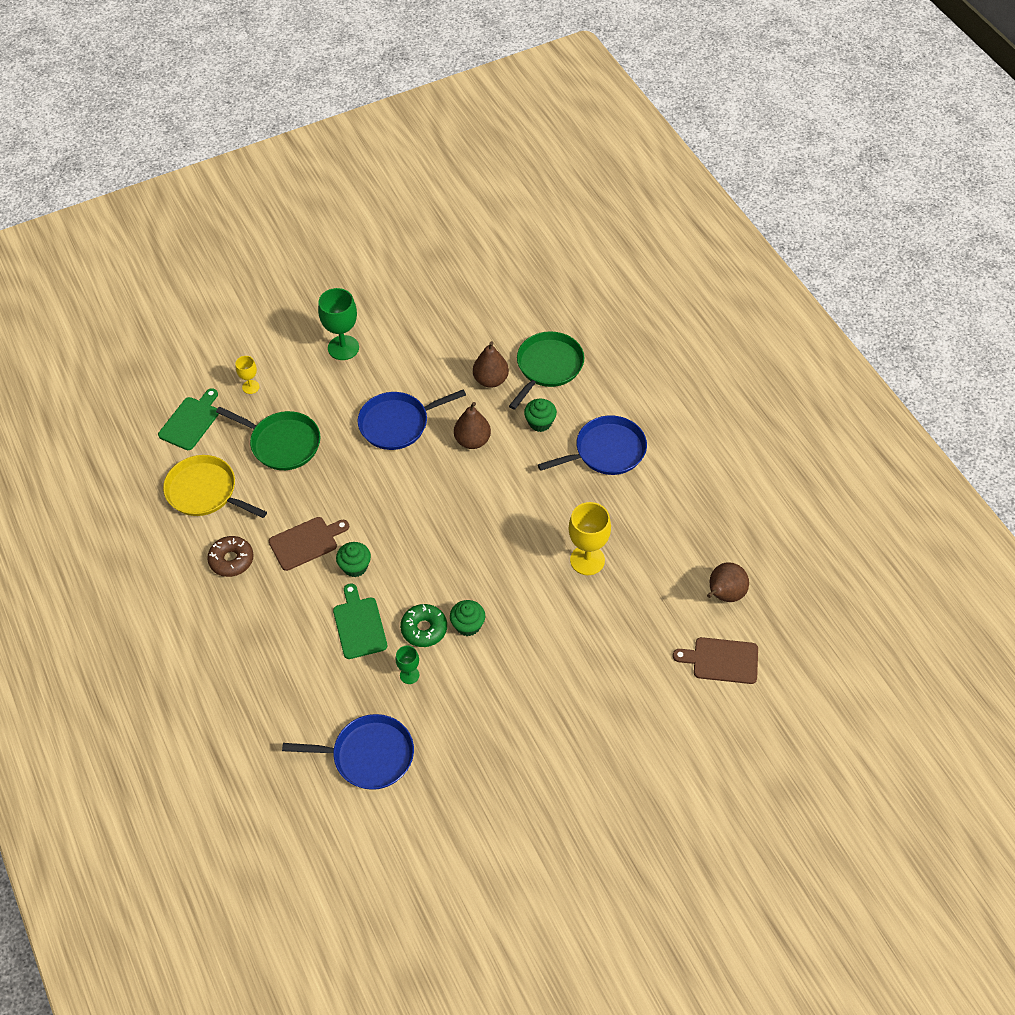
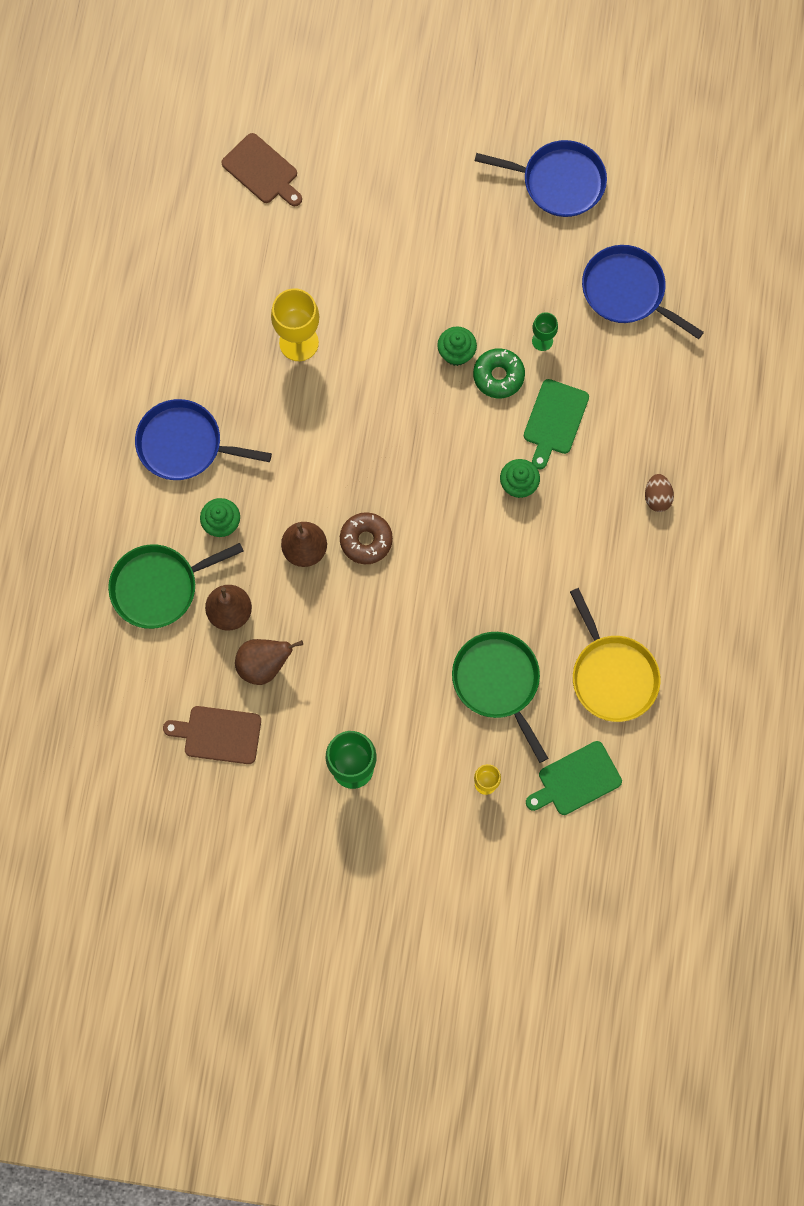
camera: 145 degrees left, 20 degrees up
brown donut [207,536,253,577] -> brown donut moved to [340,512,393,564]
brown cutting board [269,517,349,571] -> brown cutting board moved to [163,706,261,764]
blue pan [358,389,466,450] -> blue pan moved to [475,140,607,217]
brown pear [707,562,749,602] -> brown pear moved to [235,639,303,685]
none -> brown egg [645,474,674,512]

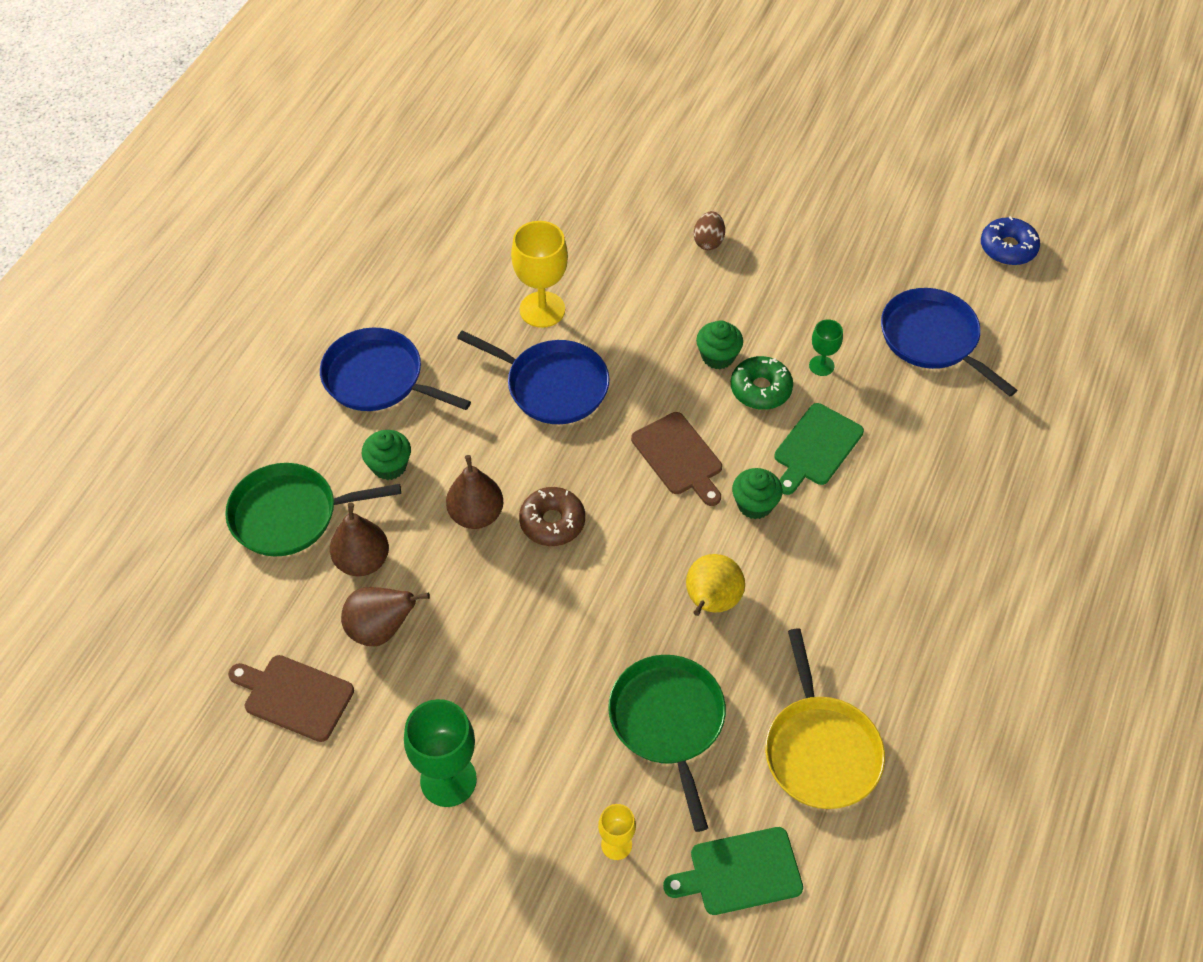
camera: 15 degrees right, 20 degrees down
brown cutting board [221,133,302,206] -> brown cutting board moved to [631,412,722,506]
blue pan [475,140,607,217] -> blue pan moved to [457,330,610,424]
brown egg [645,474,674,512] -> brown egg moved to [694,211,725,250]
none -> yellow pear [686,554,745,616]
none -> blue donut [981,216,1040,265]

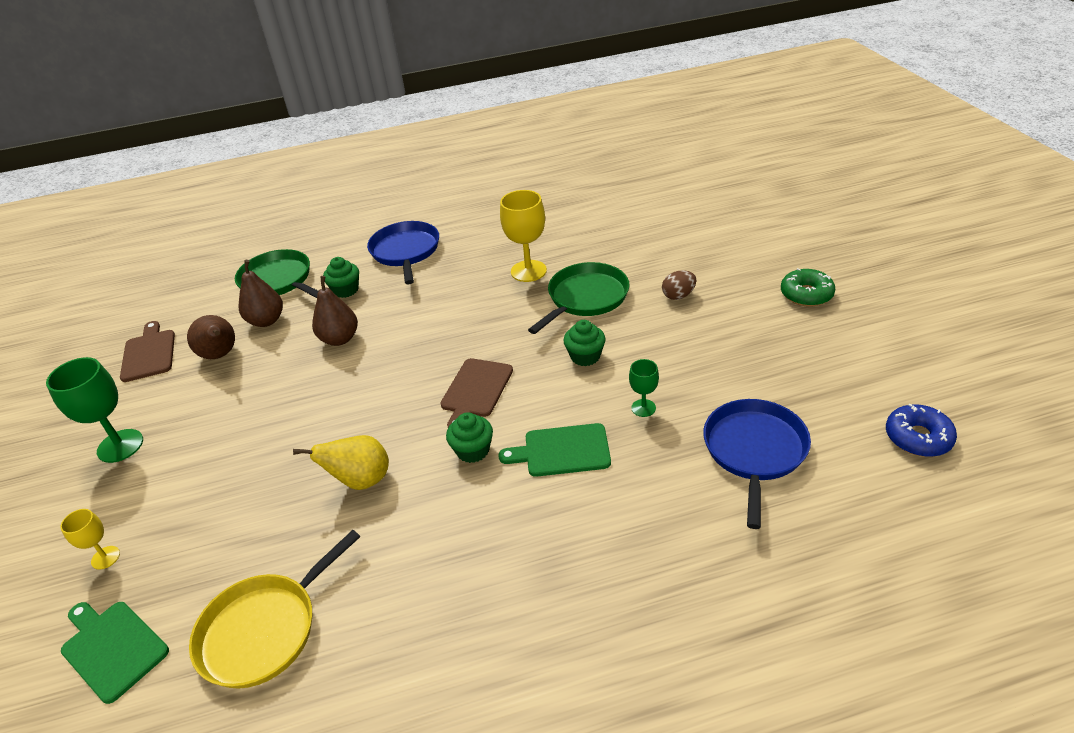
camera: 55 degrees right, 15 degrees down
blue pan [457,330,610,424] -> none
brown donut [519,487,585,546] -> none
green pan [608,655,726,832] -> green pan moved to [528,262,629,334]
green donut [731,356,793,410] -> green donut moved to [781,268,835,307]

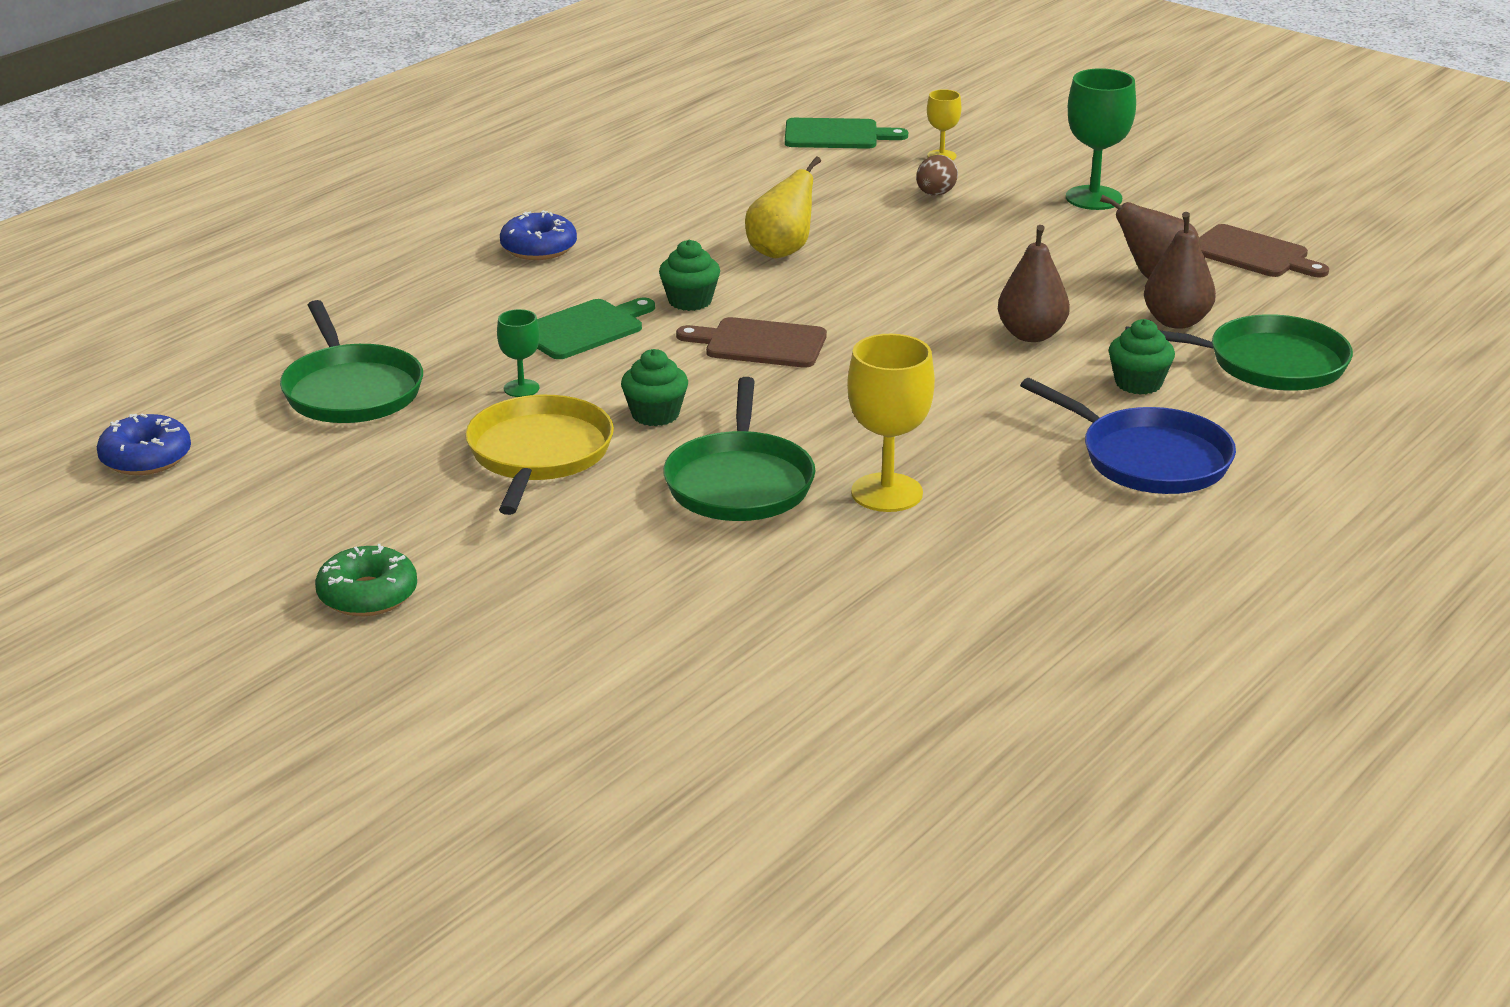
camera: 140 degrees right, 10 degrees down
yellow pan [189,530,360,689] -> yellow pan moved to [465,395,614,515]
brown cutting board [440,358,513,427] -> brown cutting board turned 60 degrees counterclockwise [676,317,827,367]
brown egg [662,270,696,300] -> brown egg moved to [916,155,958,196]
blue pan [703,399,811,529] -> green pan [280,300,423,423]
none -> blue donut [500,210,577,260]

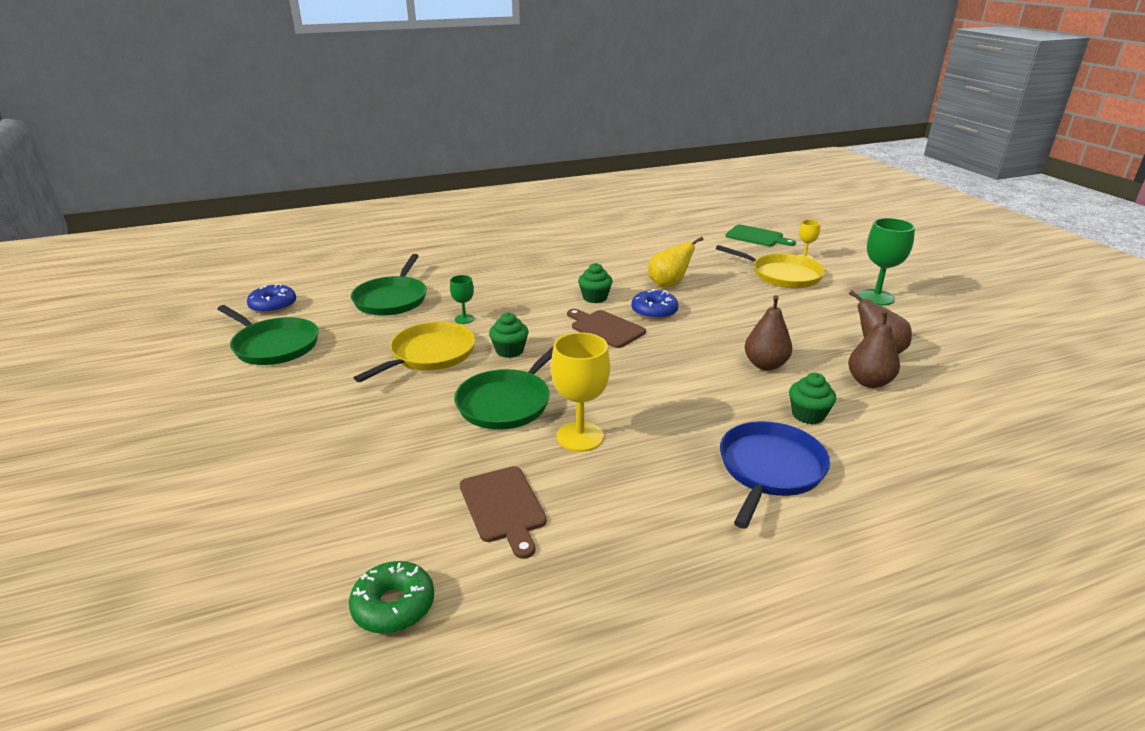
camera: 30 degrees right, 0 degrees up
green donut [315,544,417,616] -> green donut moved to [349,561,434,634]
blue donut [500,210,577,260] -> blue donut moved to [631,289,679,320]
green cutting board [537,298,655,359] -> none
brown egg [916,155,958,196] -> yellow pan [716,245,825,289]
blue pan [1020,378,1236,494] -> blue pan turned 135 degrees counterclockwise [720,421,830,529]
green pan [1125,314,1353,391] -> green pan moved to [217,305,319,365]
brown cutting board [1199,224,1329,277] -> brown cutting board moved to [460,466,547,559]

